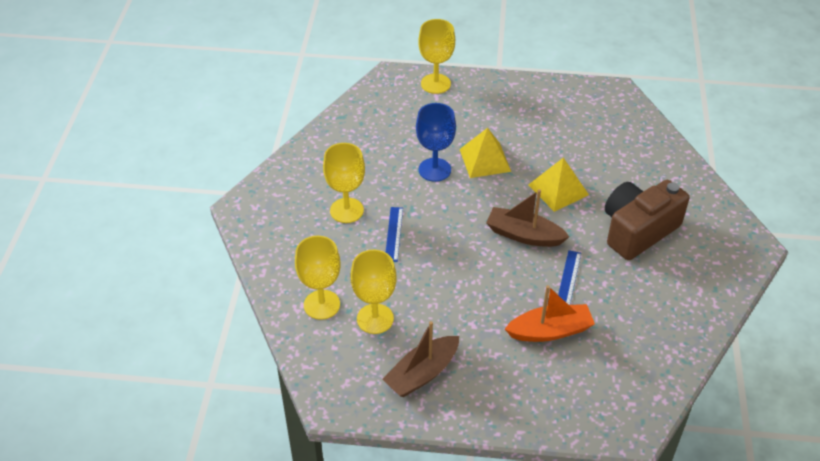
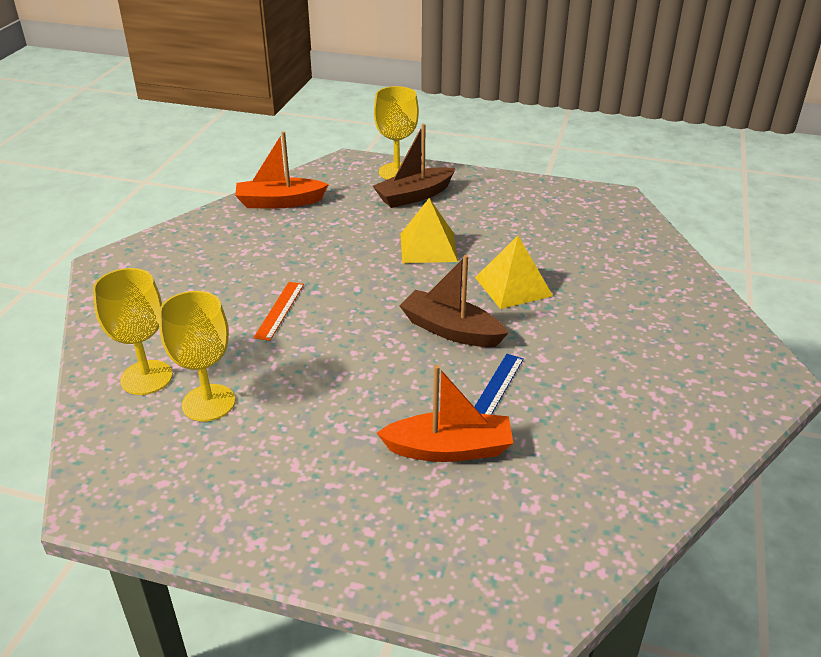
camera: 10 degrees right, 10 degrees down
yellow goblet [323,143,365,223] -> none
brown boat [382,321,459,397] -> brown boat moved to [373,124,456,208]
blue ruler [385,207,403,262] -> orange ruler [254,282,304,341]
blue goblet [416,103,456,182] -> none
brown camera [605,180,689,260] -> none
none -> orange boat [235,131,329,208]

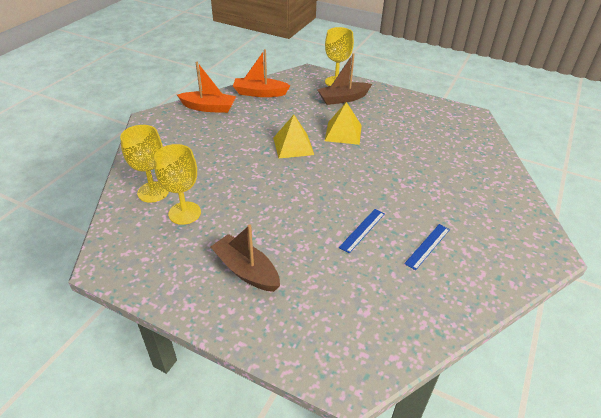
camera: 10 degrees right, 5 degrees up
orange ruler [254,282,304,341] -> none
orange boat [377,365,513,462] -> orange boat moved to [177,62,236,113]
brown boat [399,255,508,347] -> brown boat moved to [210,224,280,292]
yellow pyramid [475,236,553,309] -> yellow pyramid moved to [273,115,314,159]
none -> blue ruler [404,224,450,270]

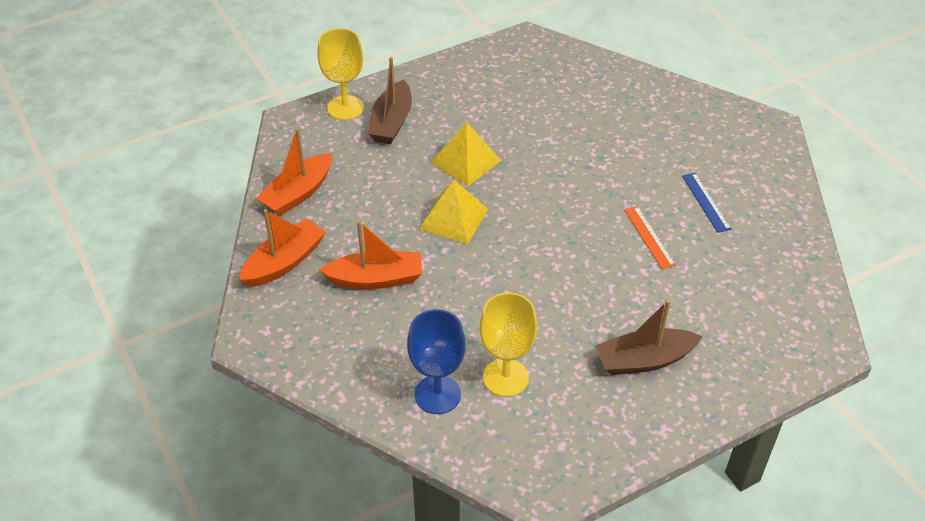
camera: 55 degrees left, 5 degrees up
yellow goblet [120,125,169,203] -> blue goblet [407,309,466,414]
blue ruler [339,209,385,253] -> orange ruler [624,206,676,269]
none -> orange boat [319,221,422,289]

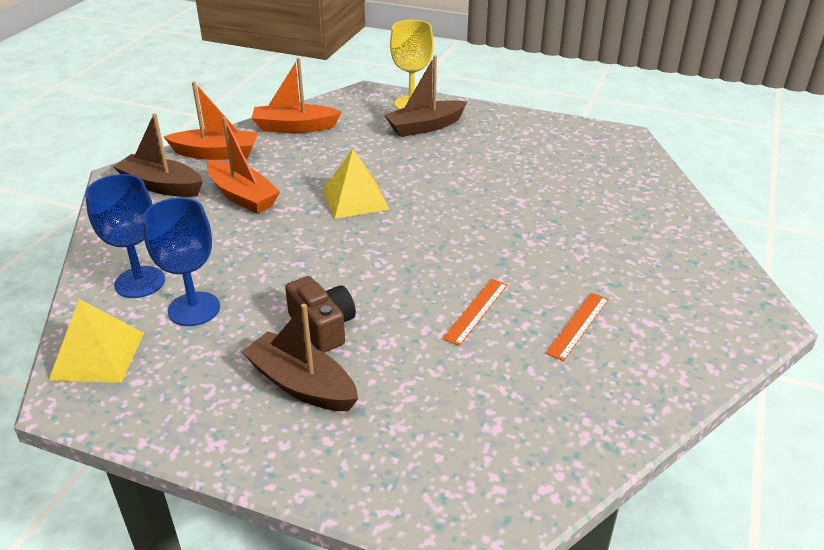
camera: 50 degrees right, 10 degrees down
yellow pyramid [431,122,502,186] -> yellow pyramid moved to [49,299,144,383]
yellow goblet [480,293,537,397] -> blue goblet [143,198,220,326]
blue ruler [682,173,731,233] -> orange ruler [546,293,609,361]
none -> brown boat [113,113,203,197]
none -> brown camera [285,276,356,353]

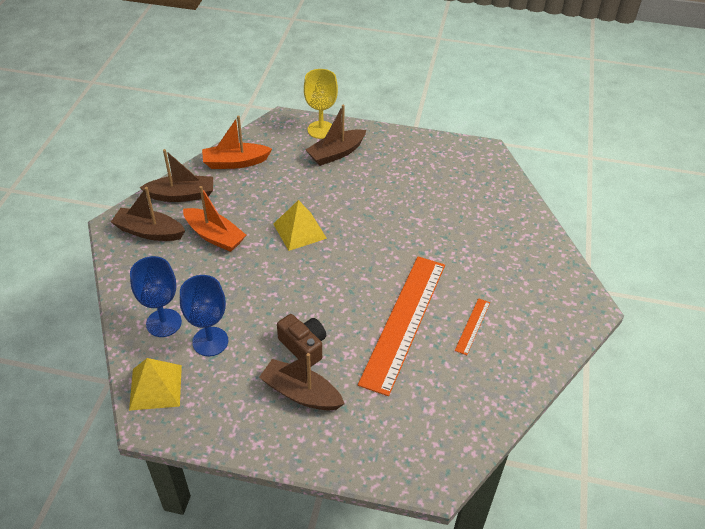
camera: 10 degrees left, 10 degrees up
orange boat [164,81,258,160] -> brown boat [140,149,213,202]
orange ruler [442,279,508,346] -> orange ruler [358,256,445,396], size x2.43

